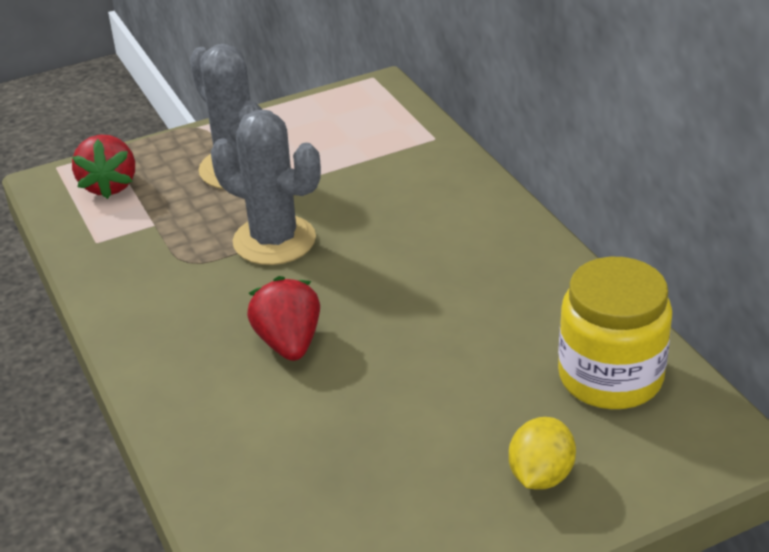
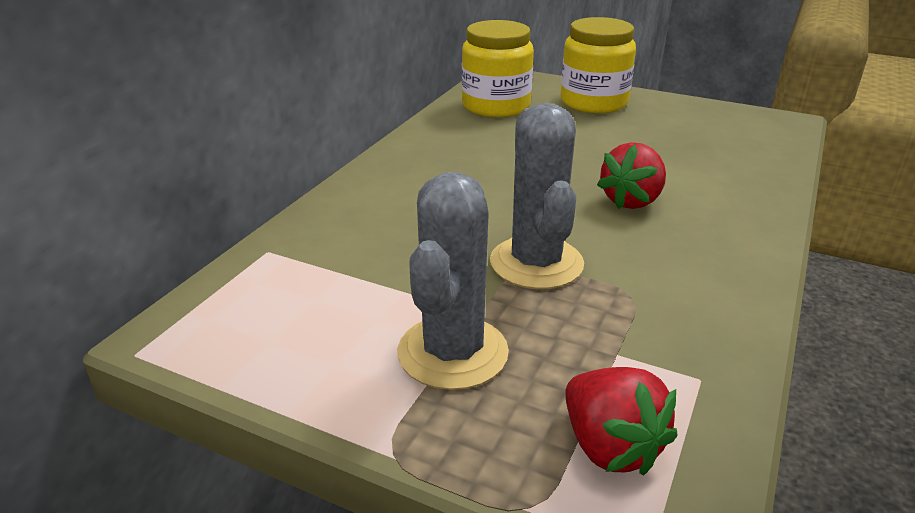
camera: 130 degrees left, 5 degrees down
red strawberry [72,135,135,199] -> red strawberry turned 105 degrees clockwise [565,367,678,476]
yellow lemon [509,417,576,490] -> yellow jar [560,17,636,113]

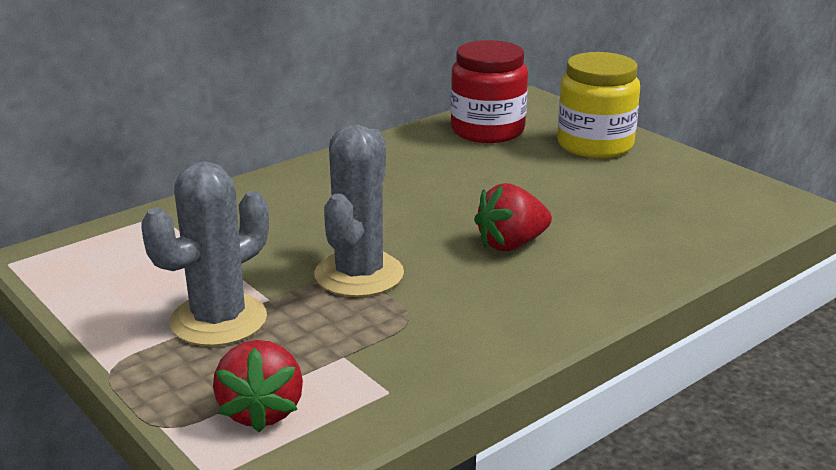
camera: 25 degrees right, 5 degrees down
yellow jar [462,20,534,117] -> red jar [451,40,528,143]

